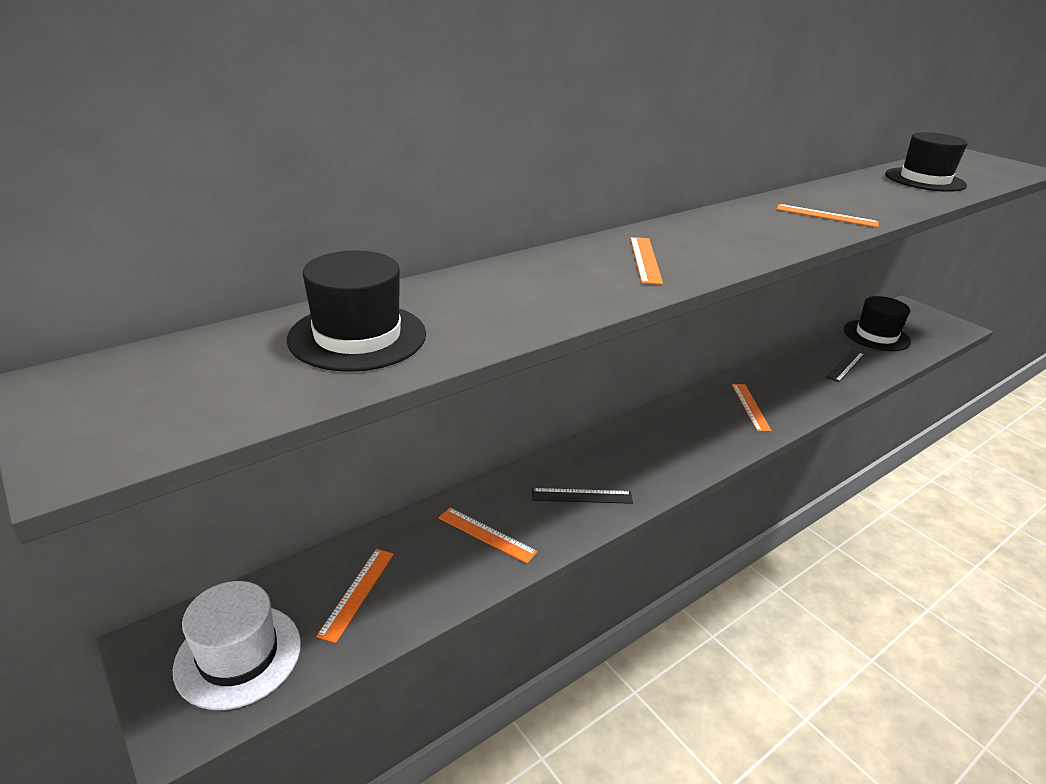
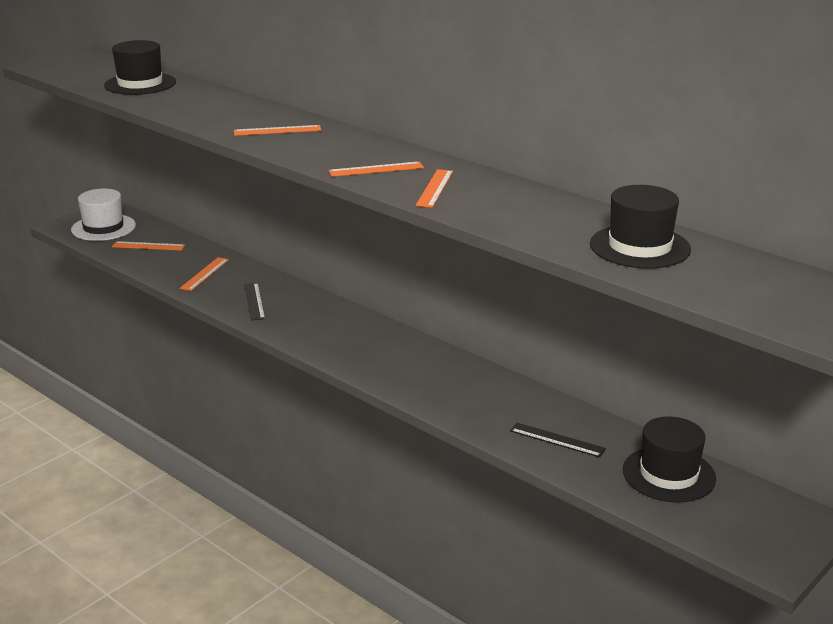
camera: 80 degrees right, 5 degrees down
orange ruler [732,384,772,432] -> orange ruler moved to [329,162,424,177]

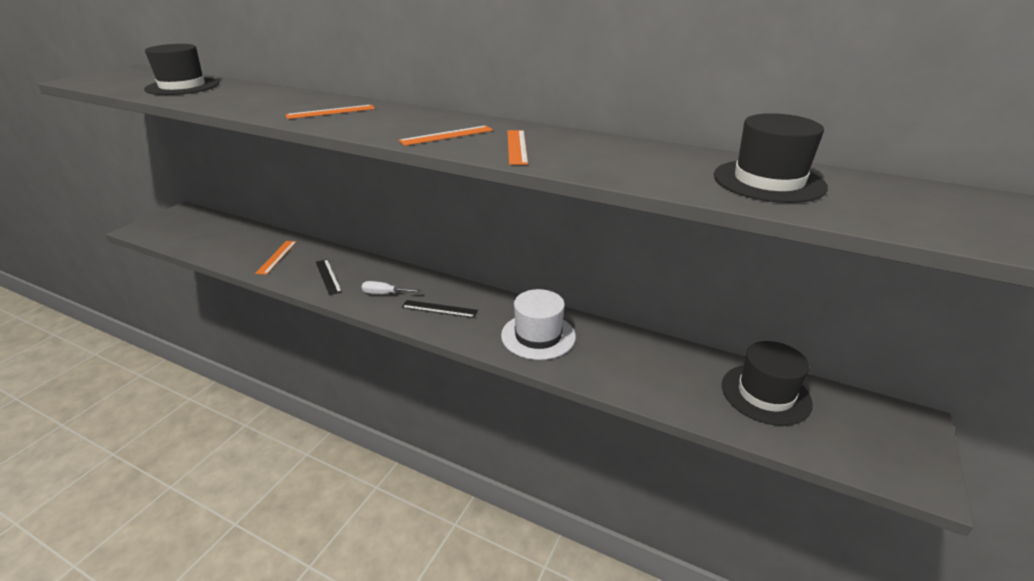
camera: 15 degrees left, 5 degrees up
white hat [71,189,136,241] -> white hat moved to [501,289,576,360]
orange ruler [112,241,185,251] -> none
black ruler [510,423,606,457] -> black ruler moved to [401,300,478,318]
none -> white screwdriver [362,281,421,294]

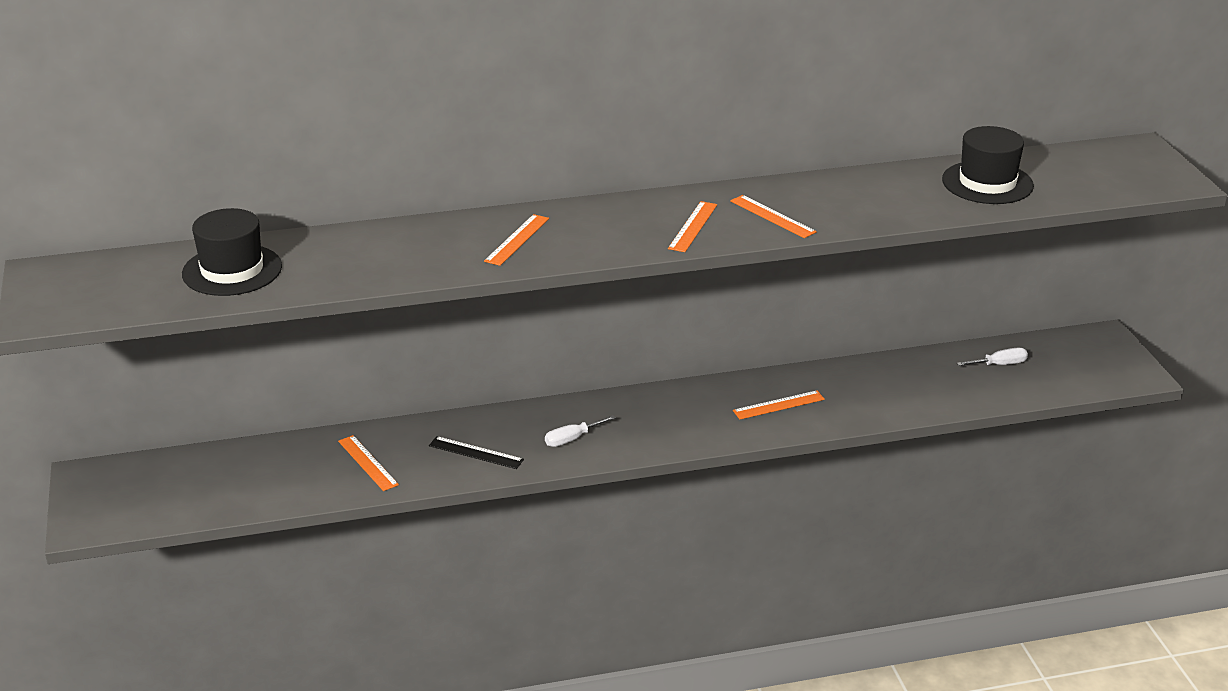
camera: 40 degrees left, 0 degrees up
black ruler [401,300,478,318] -> none
white hat [501,289,576,360] -> orange ruler [733,391,825,419]
black hat [722,341,813,426] -> white screwdriver [957,348,1028,366]

